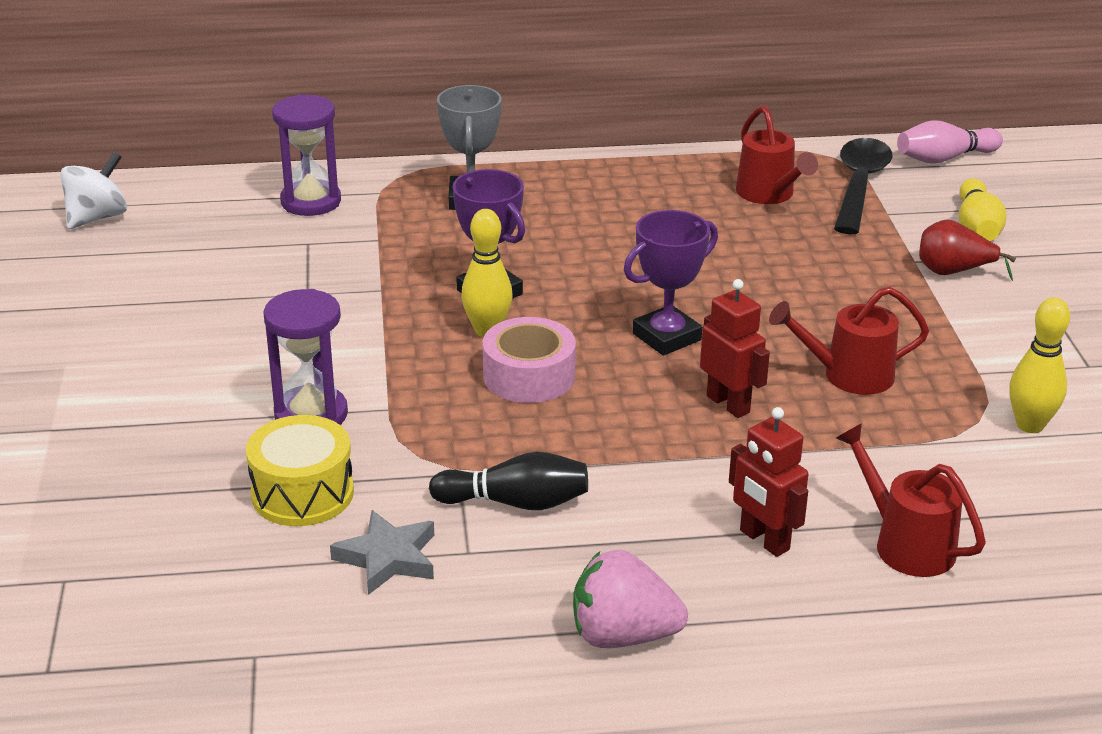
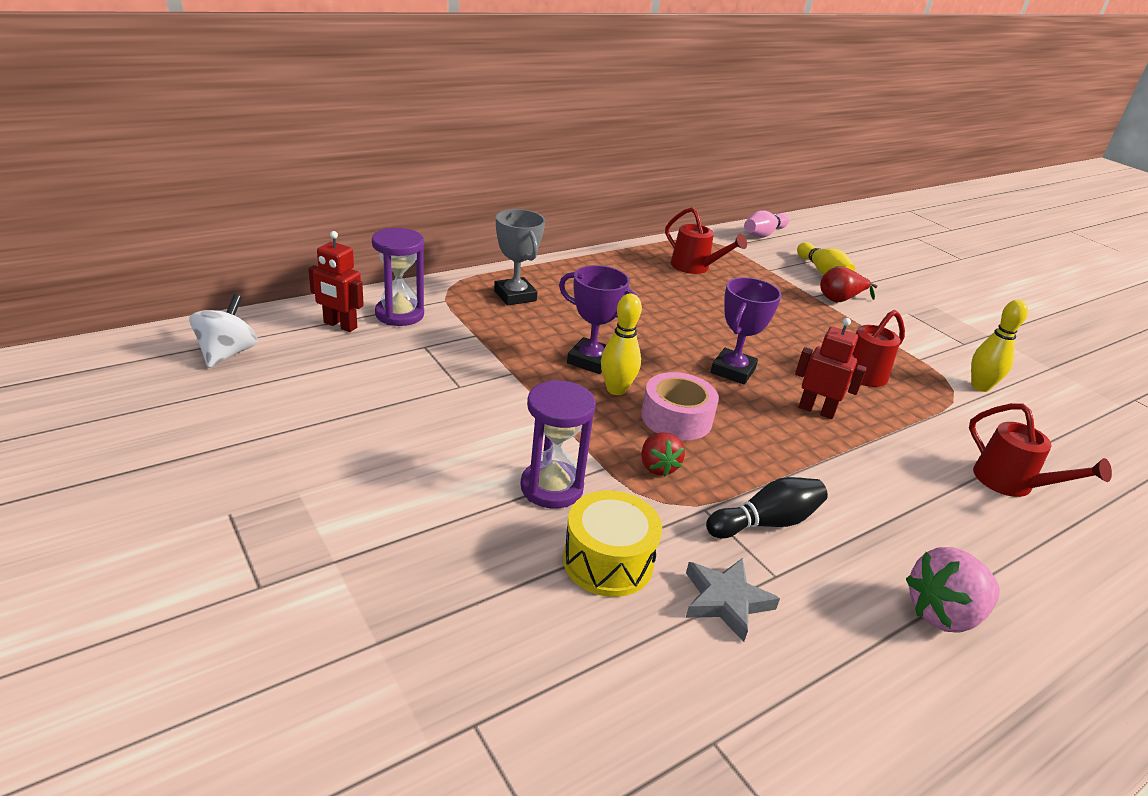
camera: 30 degrees left, 0 degrees up
red robot [729,407,808,557] -> red robot moved to [308,231,364,332]
black spoon [834,138,892,234] -> none
red watering can [836,423,986,577] -> red watering can turned 150 degrees counterclockwise [969,403,1112,497]
none -> red strawberry [641,433,685,476]

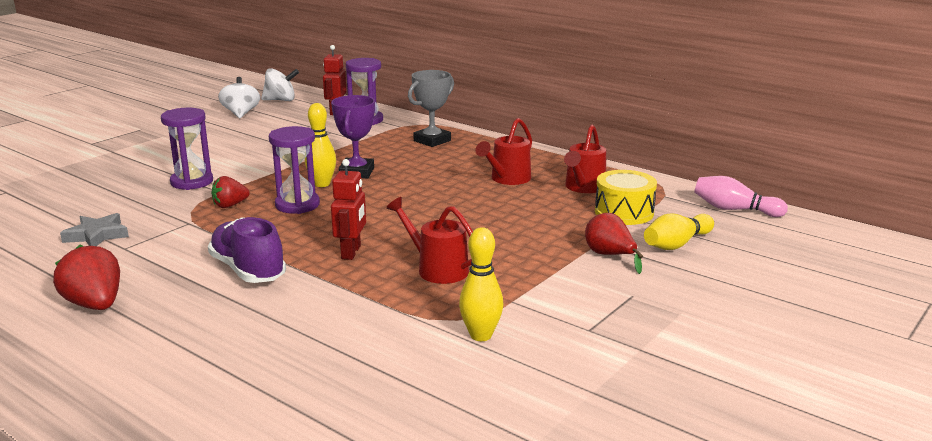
camera: 75 degrees right, 10 degrees down
yellow drum [563,490,662,597] -> yellow drum moved to [595,170,657,225]
pink tape [641,372,719,440] -> purple hourglass [269,126,320,214]
black bowling pin [706,477,828,538] -> none
purple trophy [711,277,782,385] -> none
pink strawberry [906,547,1000,633] -> red strawberry [53,245,120,310]
red watering can [969,403,1112,497] -> red watering can moved to [476,118,532,185]
none -> purple shoe [208,217,286,283]
none -> white spinning top [218,77,260,118]

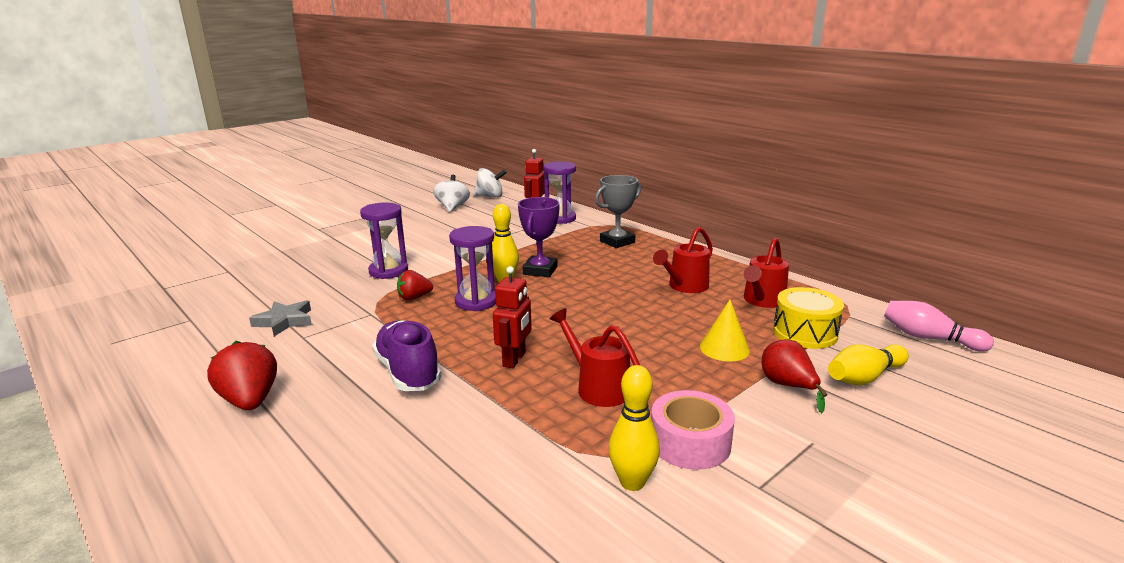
camera: 10 degrees right, 0 degrees up
none -> pink tape [651,390,735,470]
none -> yellow cone [700,300,750,362]

